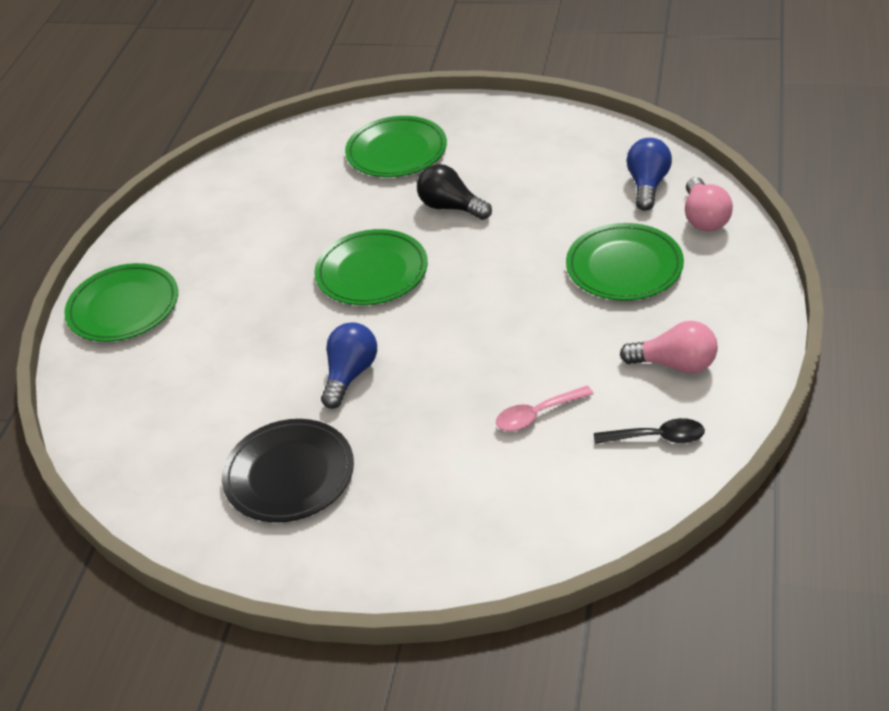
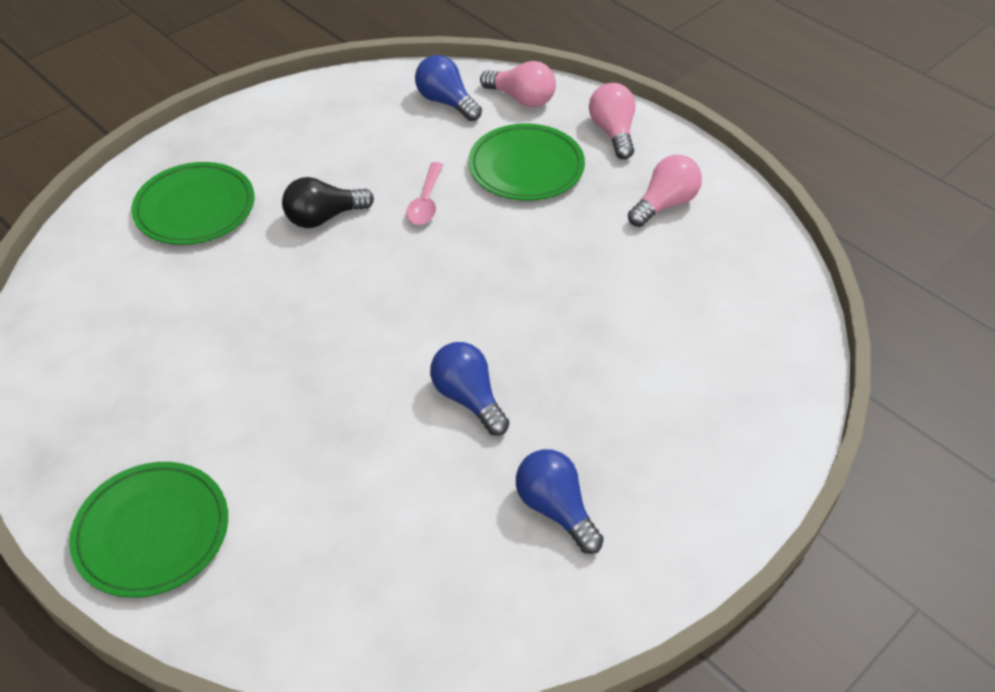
camera: 60 degrees left, 5 degrees up
black plate [222,419,354,523] -> blue light bulb [516,449,604,554]
green plate [315,229,428,305] -> none
pink spoon [496,385,594,431] -> pink spoon moved to [406,162,443,225]
black spoon [594,418,705,444] -> none
none -> pink light bulb [589,83,635,159]

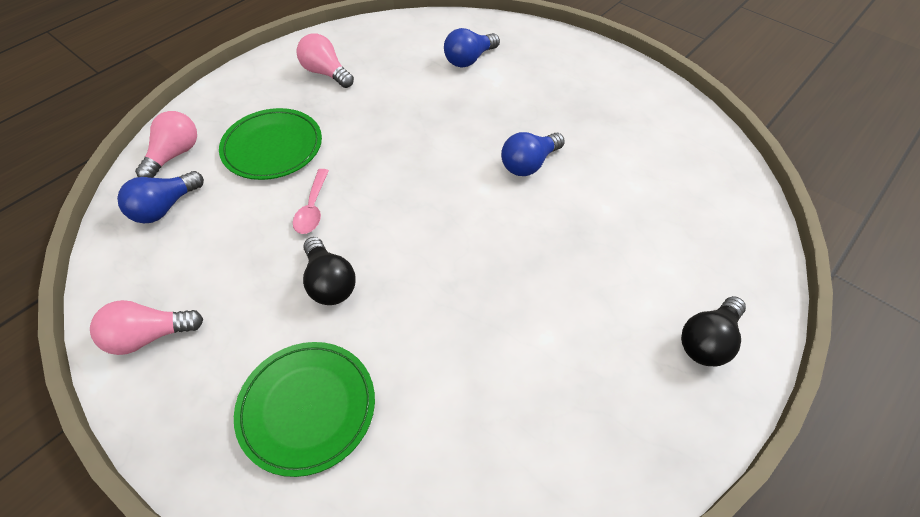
camera: 95 degrees left, 5 degrees up
green plate [69,462,228,598] -> black light bulb [681,296,746,366]
pink spoon [406,162,443,225] -> pink spoon turned 90 degrees clockwise [293,169,329,234]
blue light bulb [516,449,604,554] -> blue light bulb moved to [444,28,500,68]
pink light bulb [589,83,635,159] -> pink light bulb moved to [90,300,203,355]

